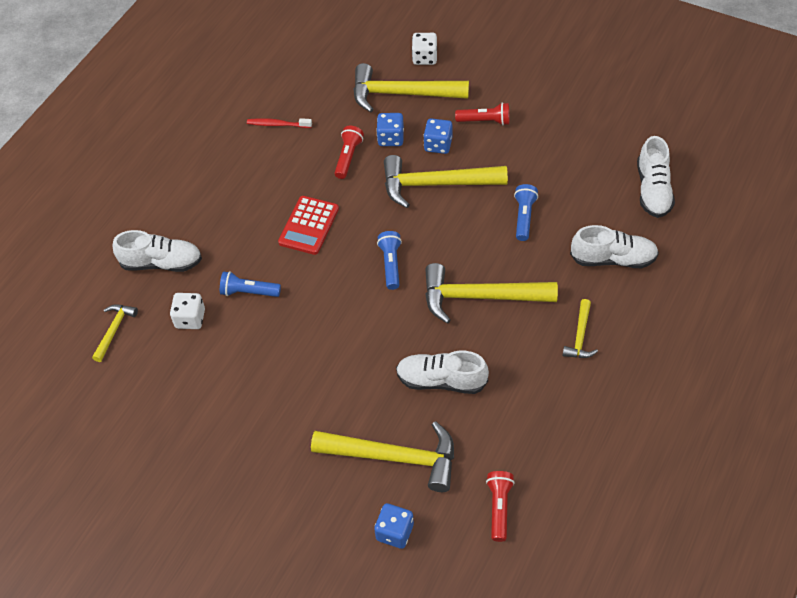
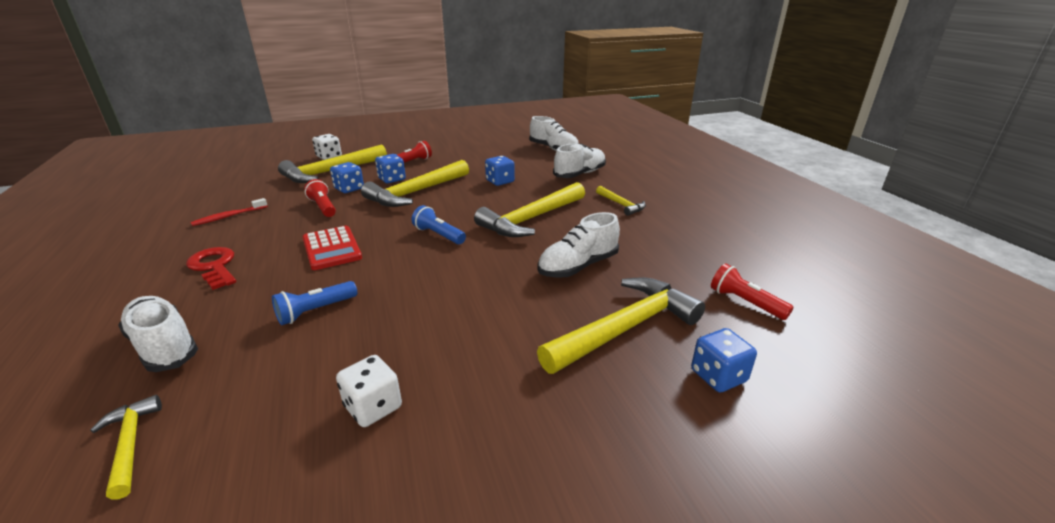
camera: 50 degrees left, 25 degrees down
white shoe [113,230,202,272] -> white shoe turned 90 degrees counterclockwise [118,296,198,372]
white dice [170,293,205,329] -> white dice moved to [336,355,402,427]
blue flashlight [514,184,538,241] -> blue dice [485,156,515,186]
none -> red key [186,247,236,290]

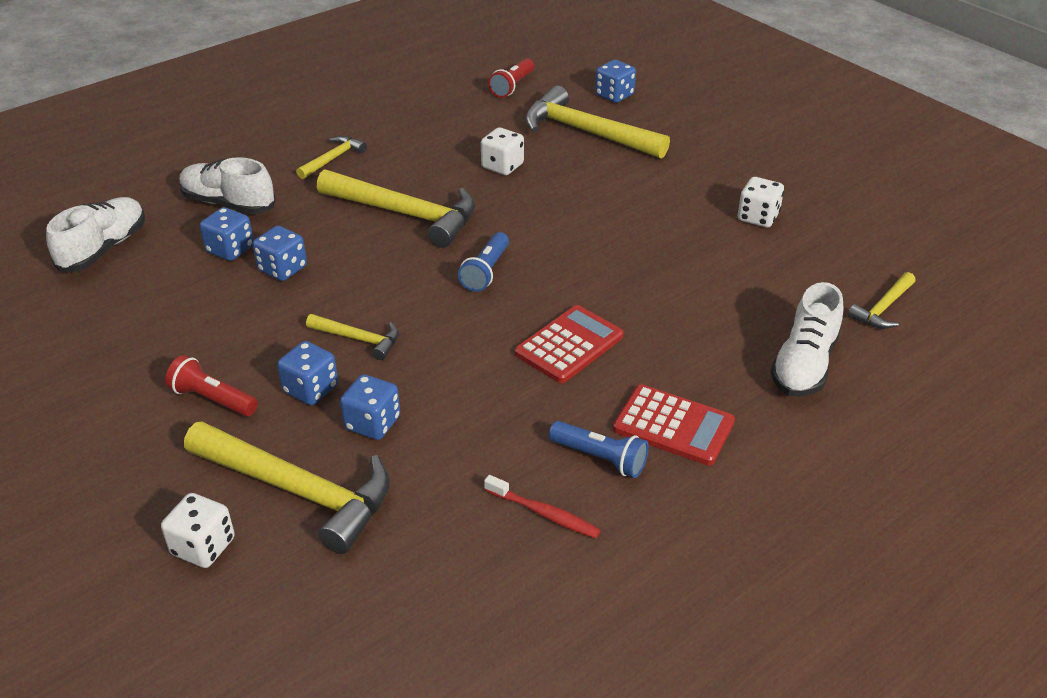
camera: 110 degrees left, 10 degrees up
red key [186,247,236,290] -> red calculator [613,384,735,466]
blue flashlight [272,281,357,325] -> blue flashlight moved to [549,421,649,478]
red flashlight [304,179,336,217] -> none
yellow hammer [361,160,469,207] -> yellow hammer [306,314,399,360], size x0.50
white shoe [537,212,620,278] -> white dice [481,127,524,175]
none -> blue dice [200,207,254,261]

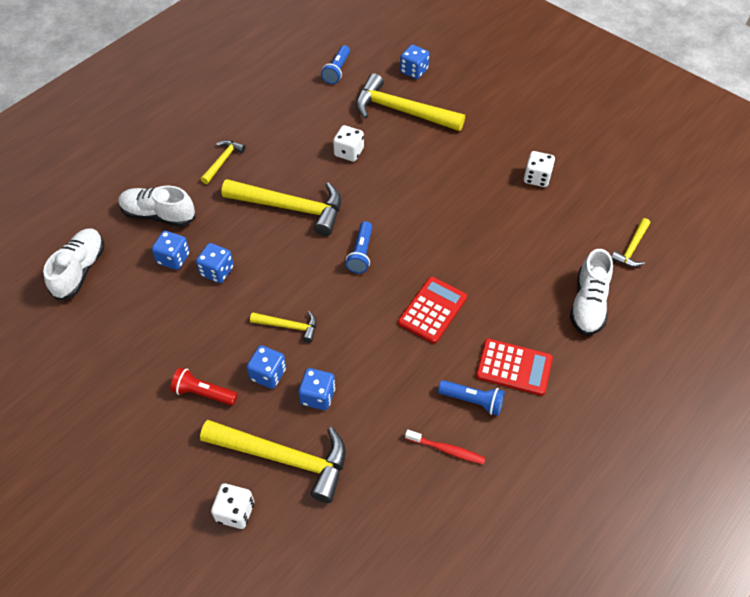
camera: 10 degrees left, 15 degrees up
red flashlight [488,59,534,98] -> blue flashlight [321,45,350,84]

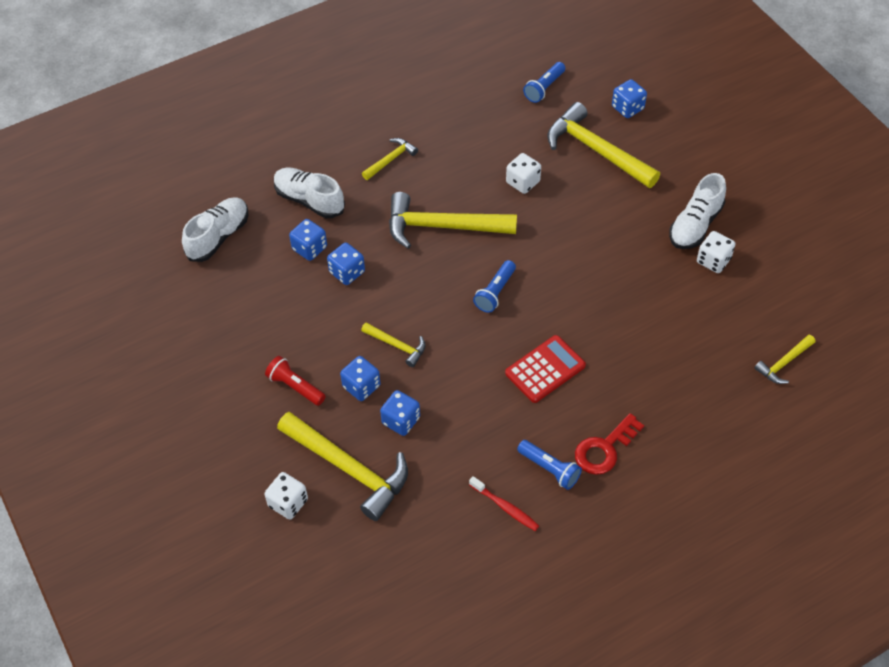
camera: 20 degrees right, 0 degrees up
yellow hammer [221,179,341,236] -> yellow hammer turned 150 degrees clockwise [389,192,517,249]
red calculator [476,338,553,396] -> red key [575,413,644,475]
white shoe [570,249,613,335] -> white shoe moved to [669,173,726,249]

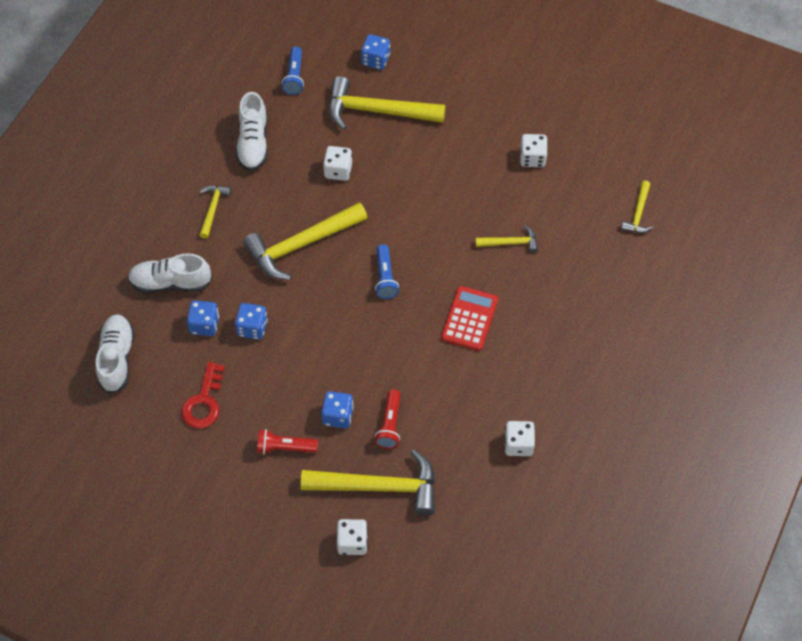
camera: 35 degrees left, 5 degrees up
yellow hammer [361,322,426,367] -> yellow hammer moved to [475,225,538,253]
blue dice [380,390,420,436] -> red flashlight [375,390,401,449]
red toothbrush [469,476,539,531] -> white dice [504,421,535,456]
blue flashlight [517,440,582,490] -> none
red key [575,413,644,475] -> red key moved to [181,362,225,429]
white shoe [669,173,726,249] -> white shoe moved to [236,92,268,171]

